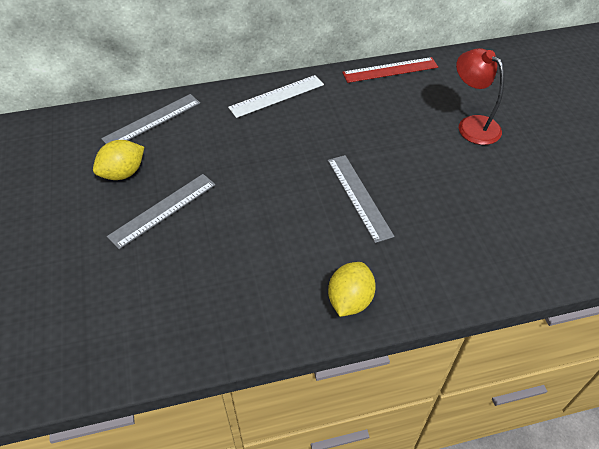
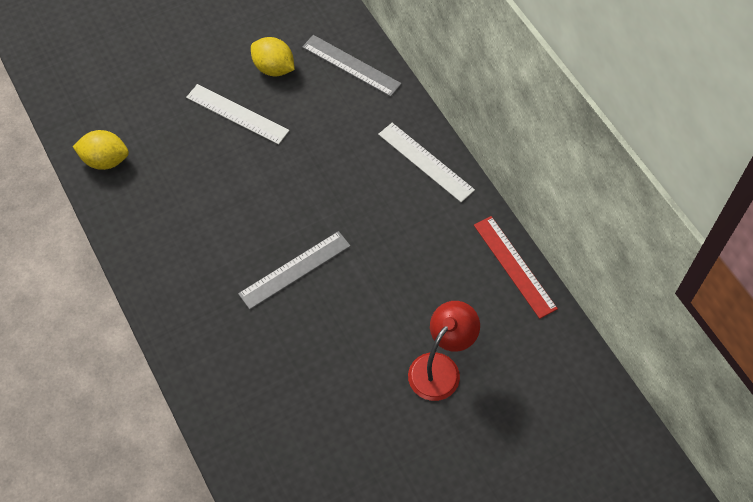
camera: 75 degrees right, 10 degrees up
grey ruler [107,174,216,249] -> white ruler [186,84,290,145]
yellow lemon [328,262,376,317] -> yellow lemon moved to [73,130,129,170]

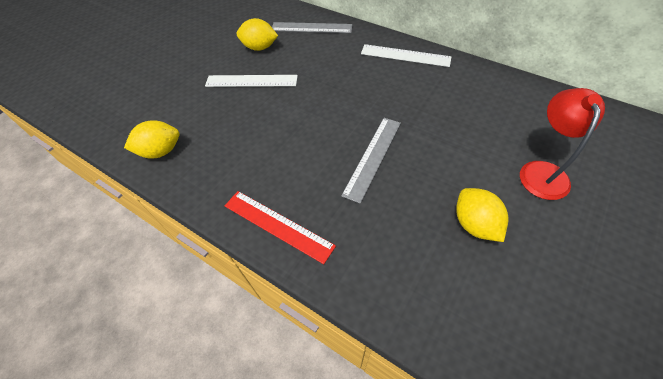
camera: 25 degrees left, 5 degrees down
red ruler [474,216,558,319] -> red ruler moved to [225,191,336,264]
none -> yellow lemon [456,188,508,242]

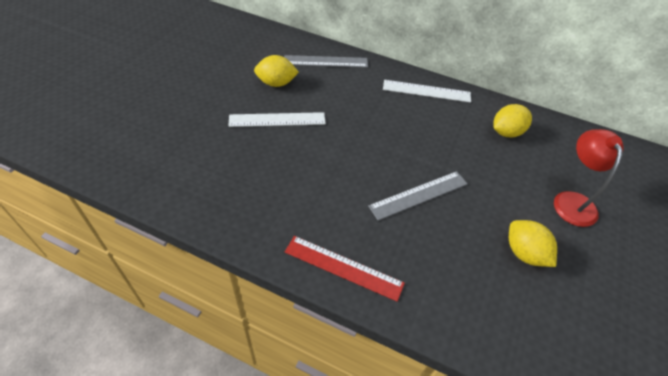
camera: 15 degrees left, 5 degrees down
yellow lemon [124,120,180,159] -> yellow lemon moved to [493,104,532,137]
grey ruler [341,118,401,203] -> grey ruler turned 45 degrees clockwise [368,171,467,221]

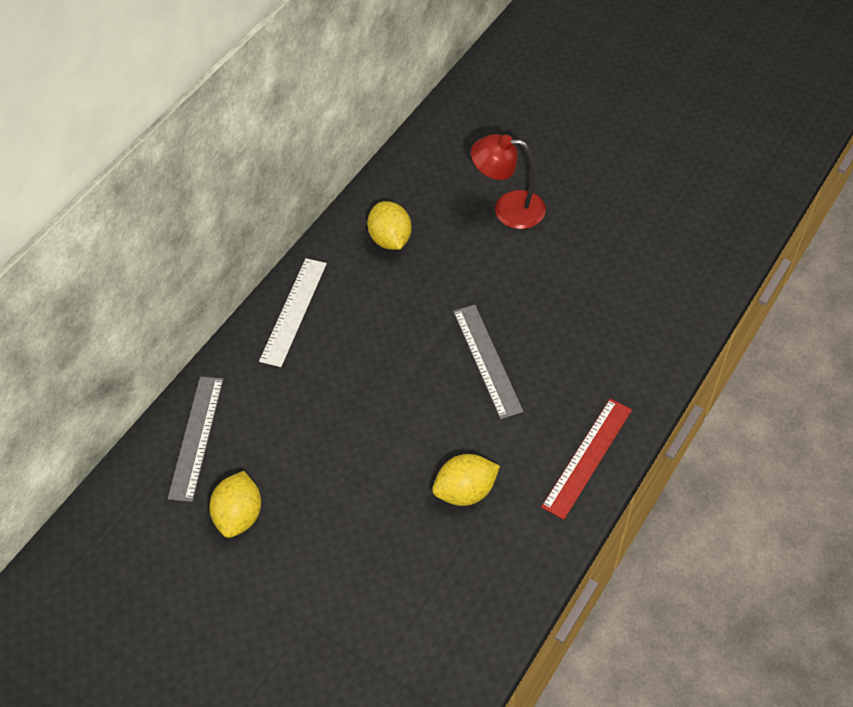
camera: 75 degrees left, 5 degrees up
white ruler [228,112,326,127] -> none
yellow lemon [509,220,557,267] -> yellow lemon moved to [432,454,500,506]

